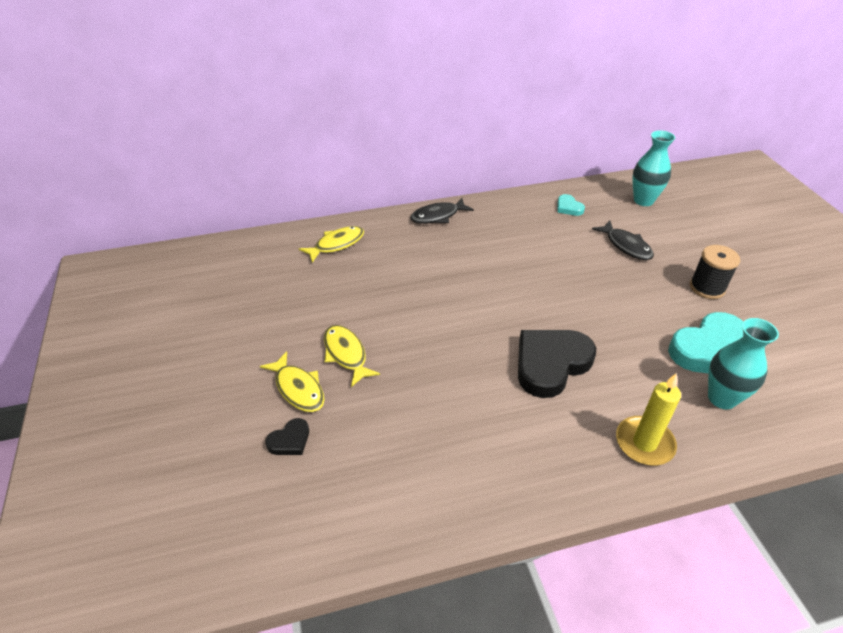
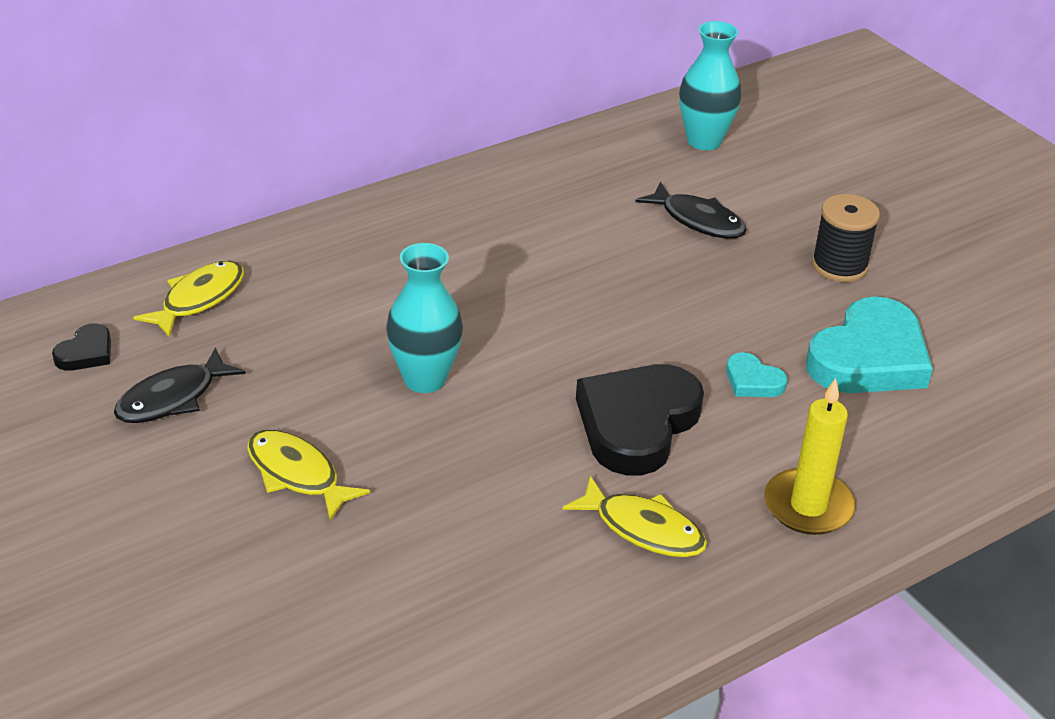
camera: 20 degrees left, 5 degrees down
yellow fish [260,351,324,412] -> yellow fish moved to [562,476,707,557]
black heart [265,418,309,455] -> black heart moved to [52,323,111,371]
black fish [410,198,474,224] -> black fish moved to [114,347,246,423]
turquoise heart [557,194,585,216] -> turquoise heart moved to [726,352,787,397]
turquoise vase [708,318,779,409] -> turquoise vase moved to [386,243,463,393]

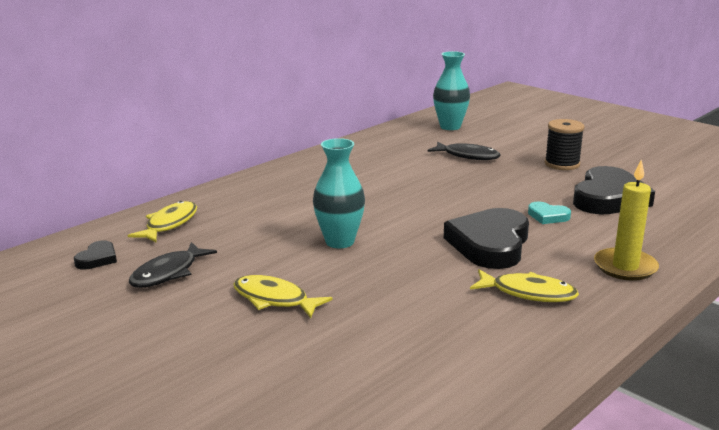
camera: 10 degrees left, 15 degrees down
turquoise heart [806,296,933,393] -> black heart [573,166,655,215]

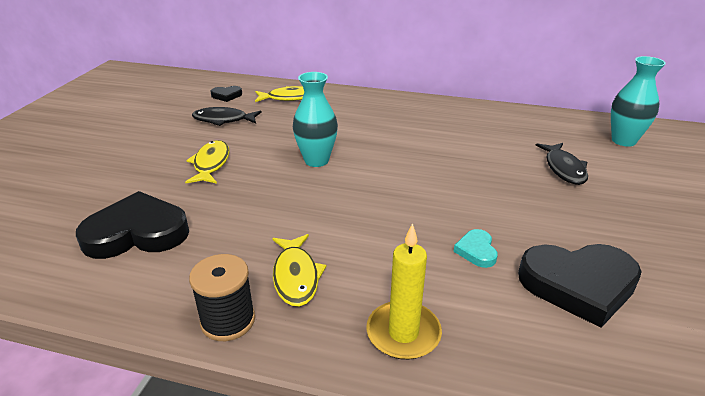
camera: 60 degrees right, 10 degrees up
black heart [444,208,529,269] -> black heart moved to [76,191,189,259]
black spool [545,119,584,170] -> black spool moved to [189,254,255,341]

